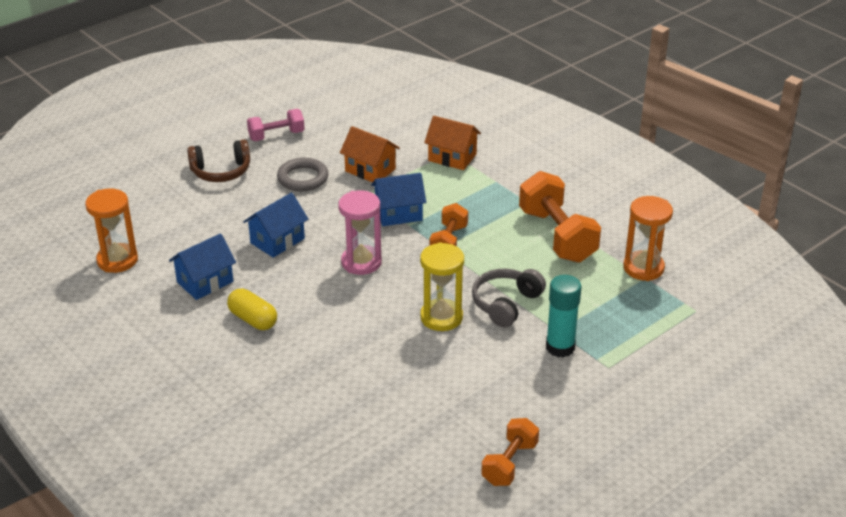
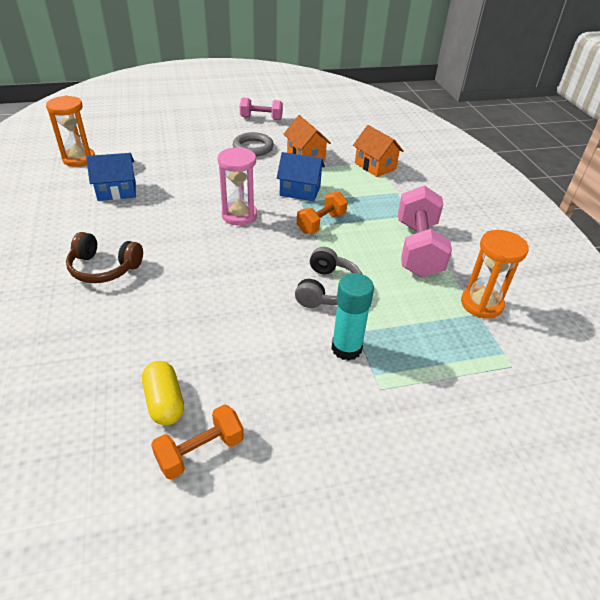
camera: 25 degrees right, 5 degrees up
brown headphones [187,140,250,182] -> brown headphones moved to [66,232,143,283]
yellow capsule [227,289,277,330] -> yellow capsule moved to [142,361,184,425]
blue house [243,193,308,258] -> none
yellow hourglass [420,242,464,331] -> none
grey headphones [472,269,546,327] -> grey headphones turned 135 degrees clockwise [295,247,362,308]
orange dumbbell [519,171,601,263] -> pink dumbbell [398,185,452,278]

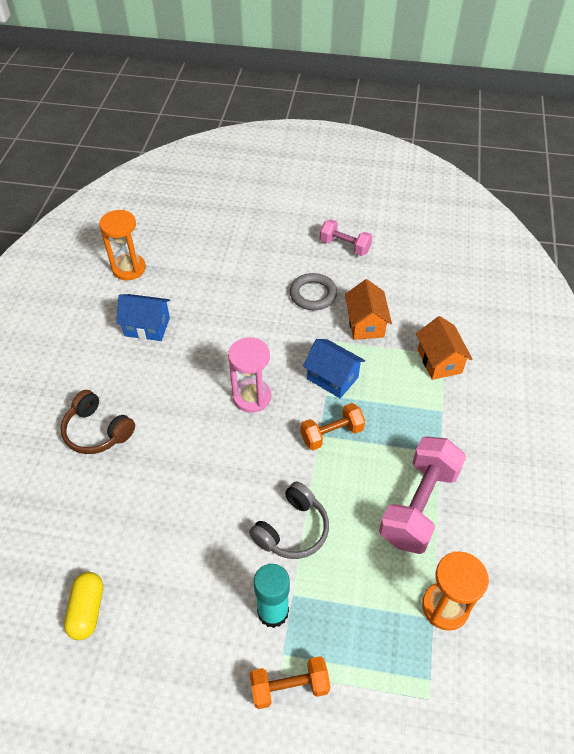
camera: 25 degrees right, 10 degrees up
orange dumbbell [151,405,244,480] -> orange dumbbell moved to [250,656,330,709]

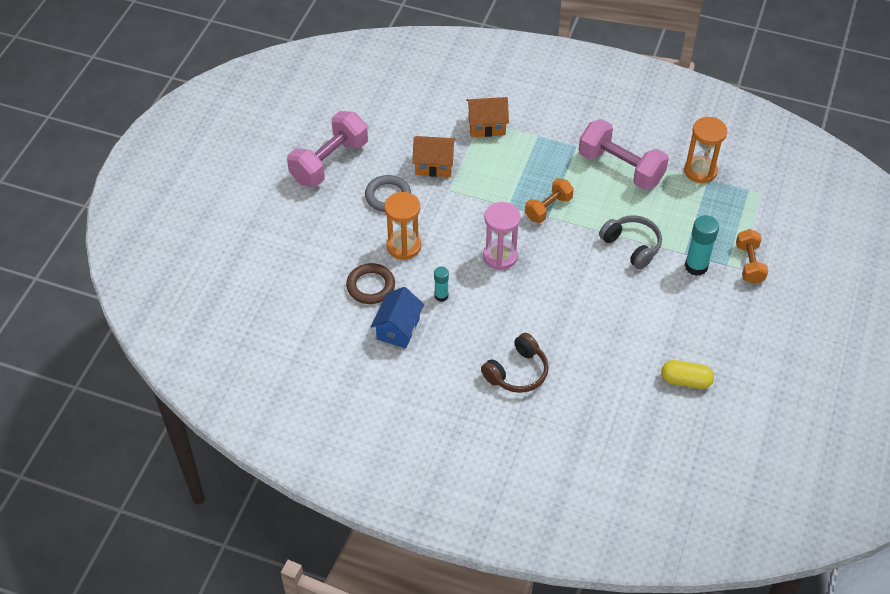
camera: 80 degrees left, 0 degrees up
orange hourglass [99,210,146,280] -> orange hourglass moved to [384,192,421,260]
orange dumbbell [300,403,365,450] -> orange dumbbell turned 60 degrees clockwise [525,178,574,223]
blue house [303,339,365,399] -> none
pink dumbbell [320,219,372,256] -> pink dumbbell [287,111,368,187], size x1.70
none -> brown ring [346,263,395,304]
none -> turquoise glue stick [434,267,449,302]

